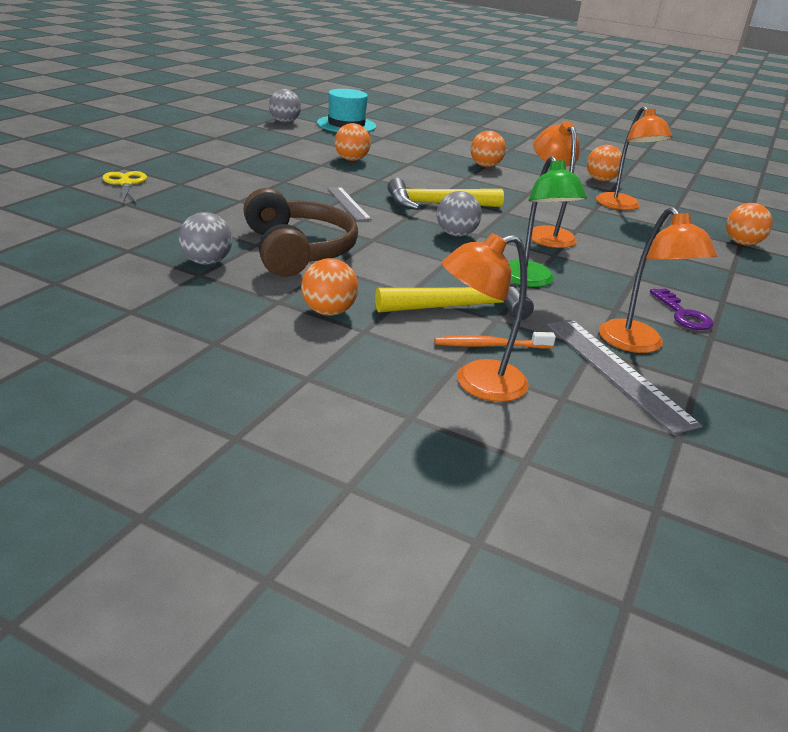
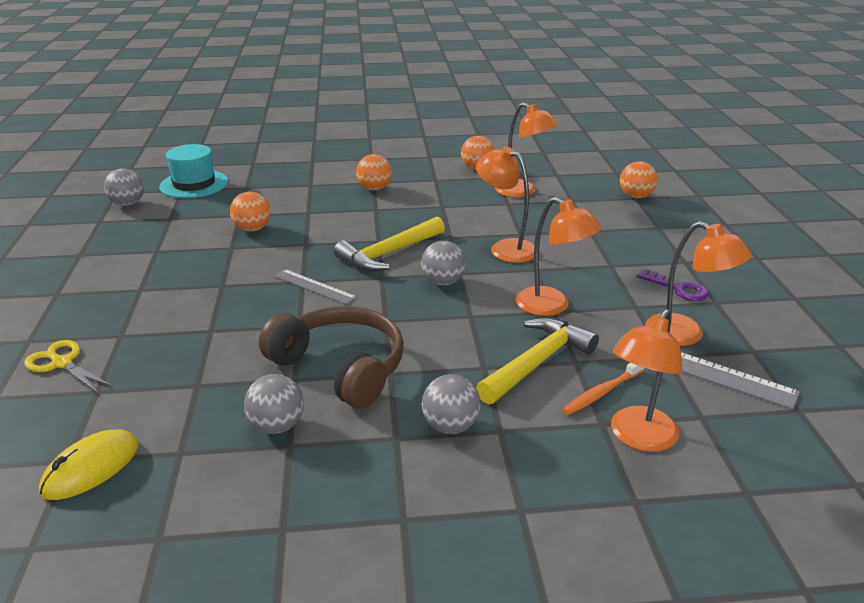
camera: 30 degrees left, 0 degrees up
orange ball [301,258,358,316] -> grey ball [422,374,481,434]
green lamp [508,156,587,287] -> orange lamp [516,197,602,316]
none -> yellow mouse [39,430,139,500]

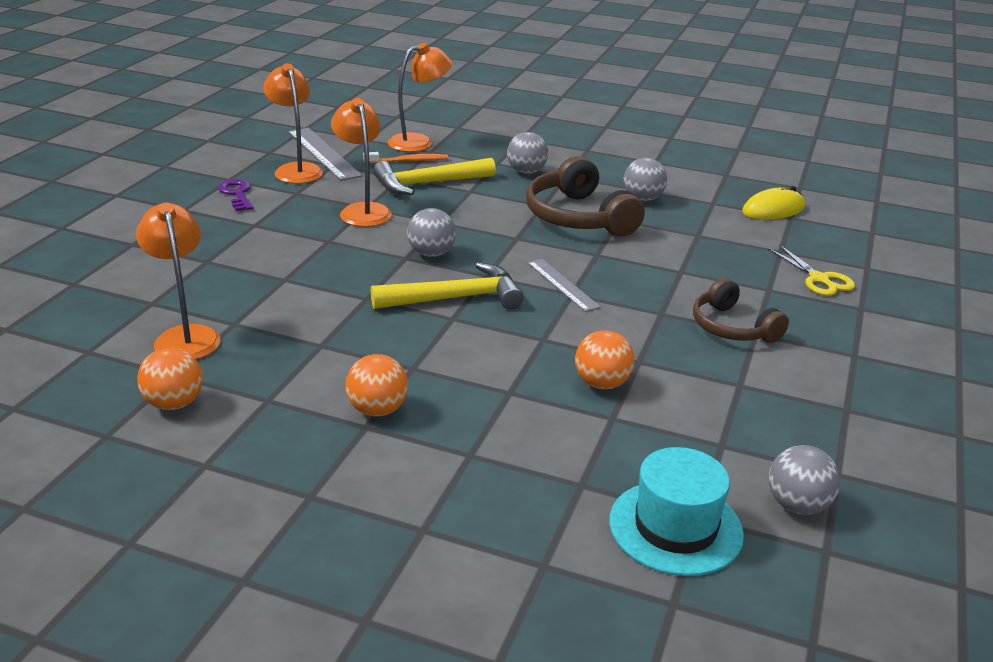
camera: 155 degrees left, 0 degrees up
orange lamp [476,147,534,263] -> none
orange ball [620,161,658,198] -> none
none -> brown headphones [693,278,789,343]

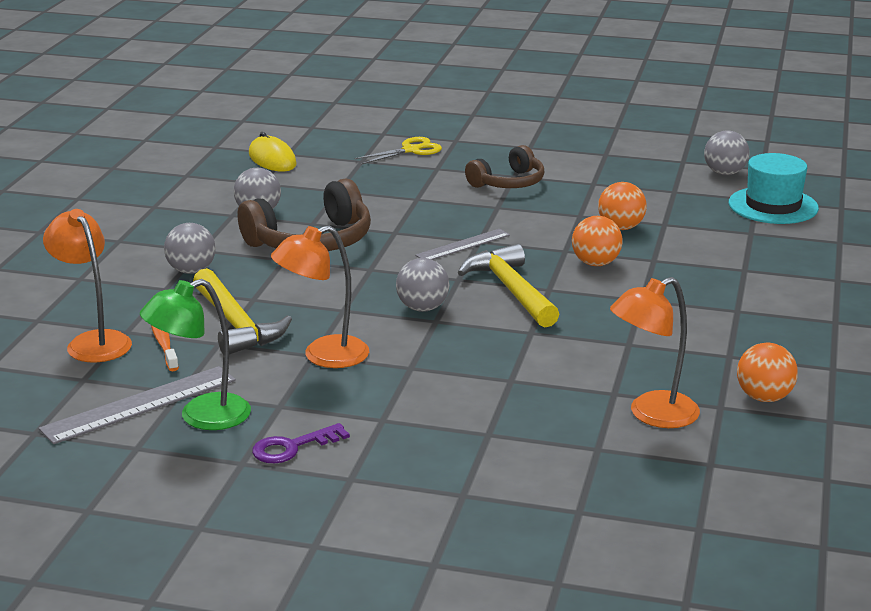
camera: 95 degrees left, 5 degrees down
orange lamp [263,63,323,184] -> green lamp [140,279,251,430]
orange ball [346,354,408,417] -> orange ball moved to [572,216,623,266]

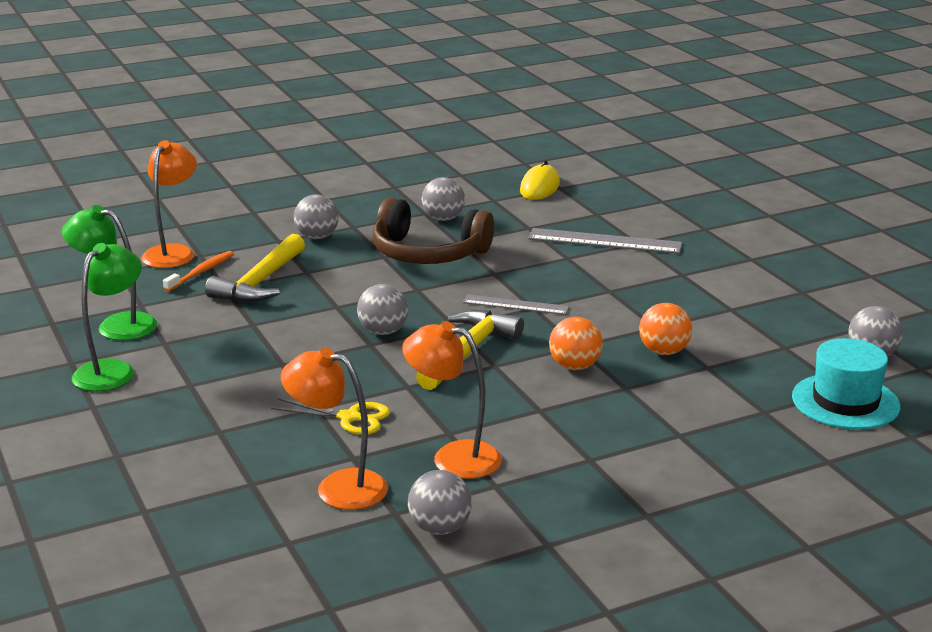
camera: 50 degrees right, 0 degrees up
grey ruler [38,366,236,444] -> grey ruler moved to [528,228,682,254]
purple key [252,423,350,463] -> green lamp [72,243,142,392]
orange lamp [271,225,369,368] -> orange lamp moved to [402,321,502,479]
yellow scissors [355,137,442,165] -> yellow scissors moved to [271,398,390,435]
brown headphones [465,145,545,188] -> none
orange ball [737,343,798,402] -> grey ball [408,470,472,535]

